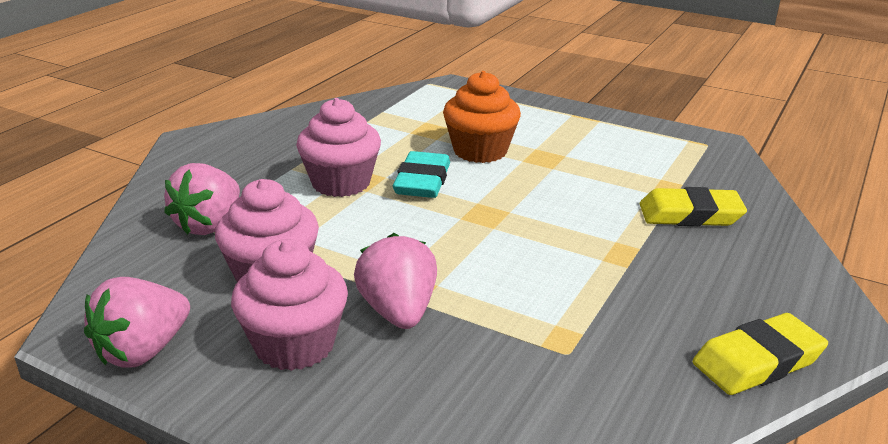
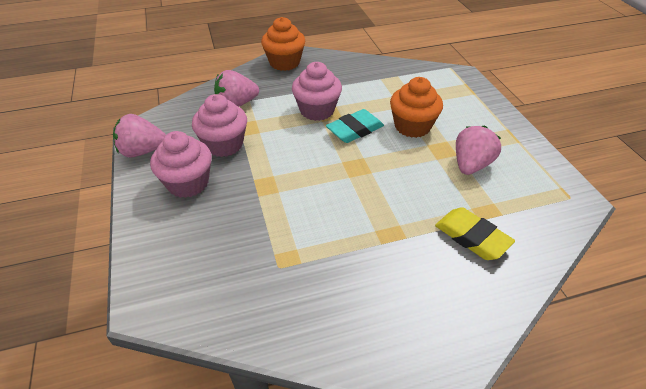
camera: 45 degrees right, 15 degrees up
pink strawberry [354,233,437,329] -> pink strawberry moved to [456,126,501,175]
yellow eraser [693,313,828,395] -> none
none -> orange cupcake [261,17,305,71]

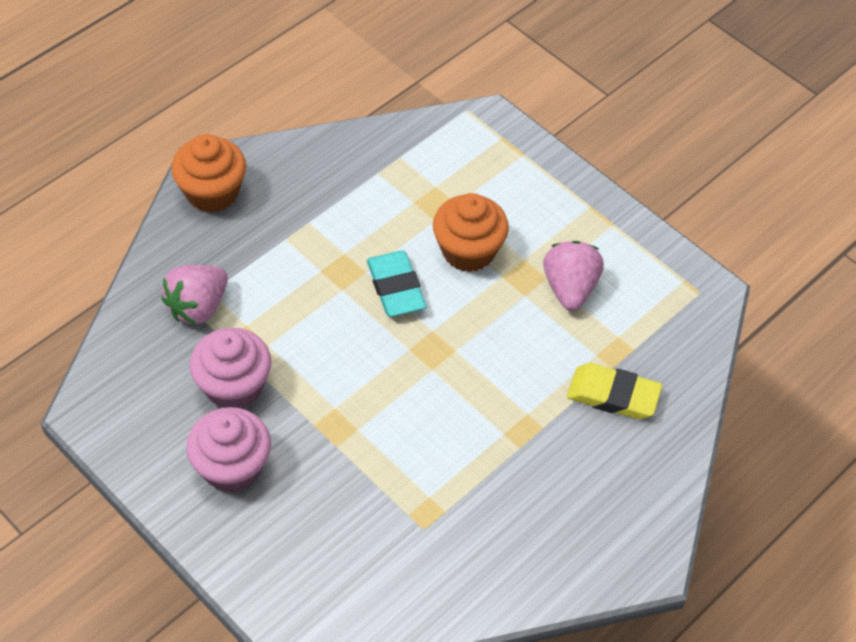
camera: 30 degrees left, 10 degrees up
pink strawberry [113,114,166,157] -> none
pink cupcake [292,62,342,121] -> none
turquoise eraser [326,109,384,143] -> turquoise eraser turned 45 degrees counterclockwise [367,251,426,317]

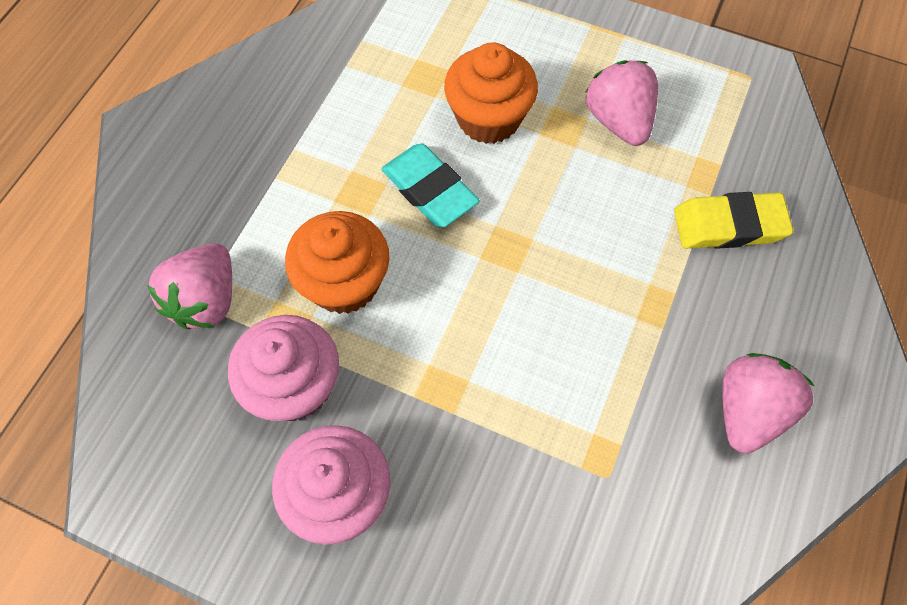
camera: 20 degrees left, 10 degrees up
orange cupcake [171,134,246,213] -> orange cupcake moved to [285,211,390,314]
none -> pink strawberry [722,353,814,454]

